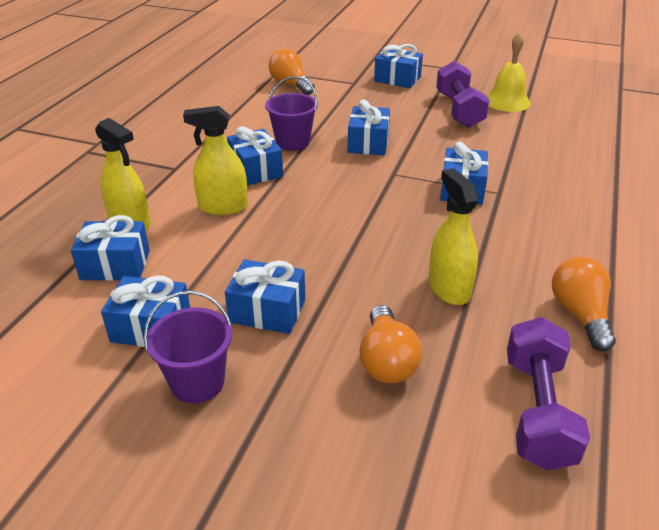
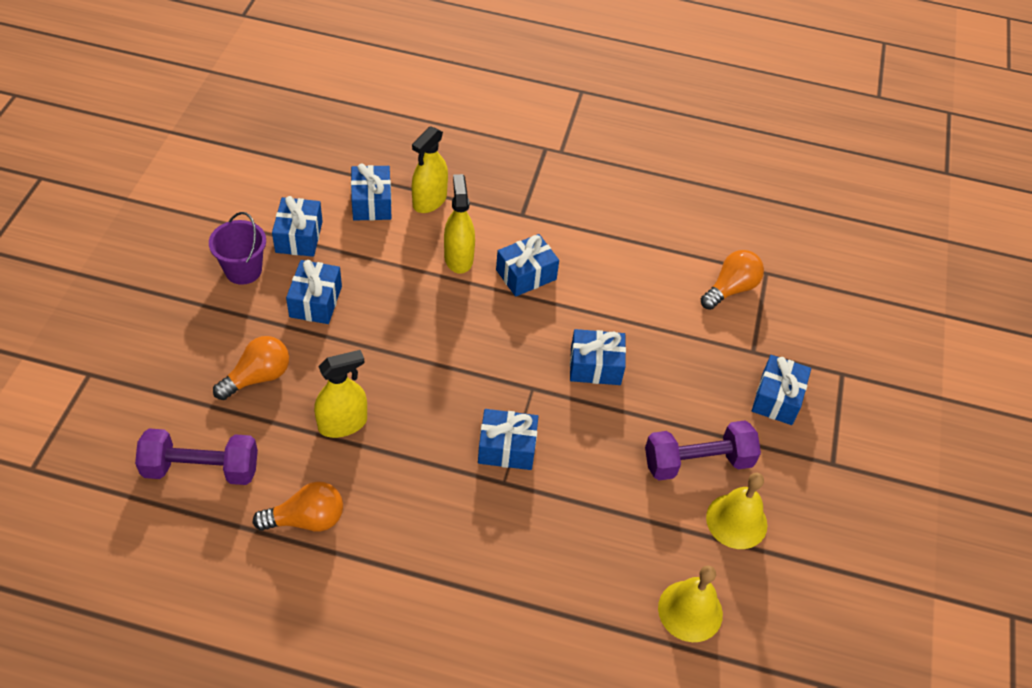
camera: 80 degrees right, 15 degrees up
purple bucket [265,76,318,151] -> none
orange light bulb [359,305,422,383] -> orange light bulb turned 150 degrees clockwise [213,336,289,400]
none -> yellow bell [658,565,723,642]

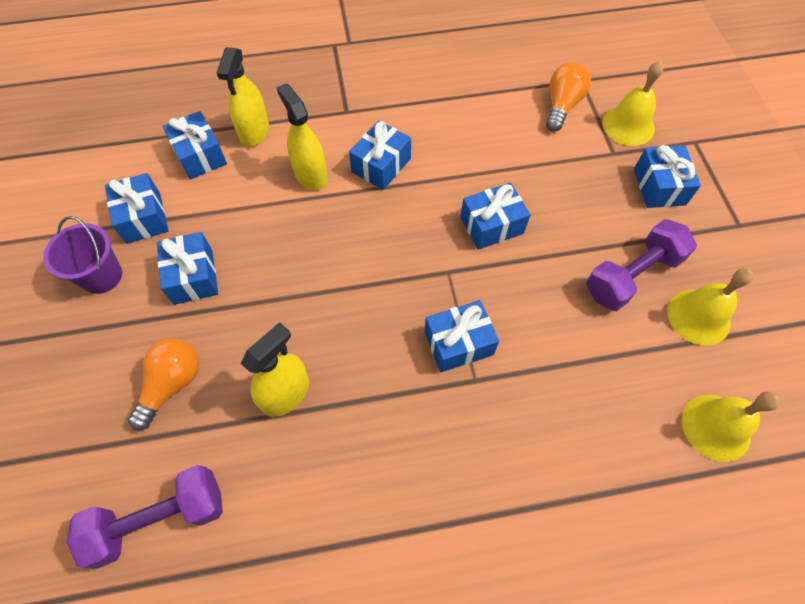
camera: 20 degrees left, 10 degrees up
orange light bulb [253,481,343,532] -> none
none -> yellow bell [602,61,664,146]

